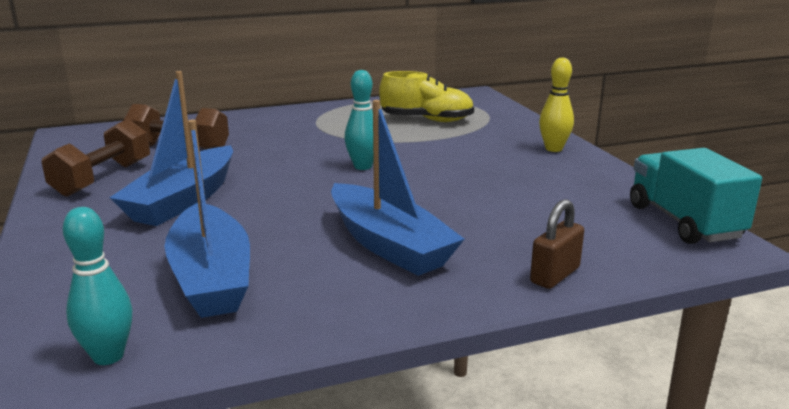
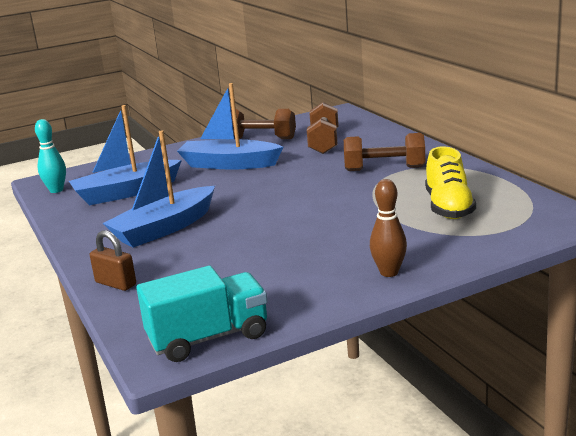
camera: 85 degrees right, 0 degrees up
turquoise bowling pin [344,70,374,170] -> none
yellow bowling pin [539,57,574,152] -> brown bowling pin [370,179,407,277]
none -> brown dumbbell [344,133,425,171]

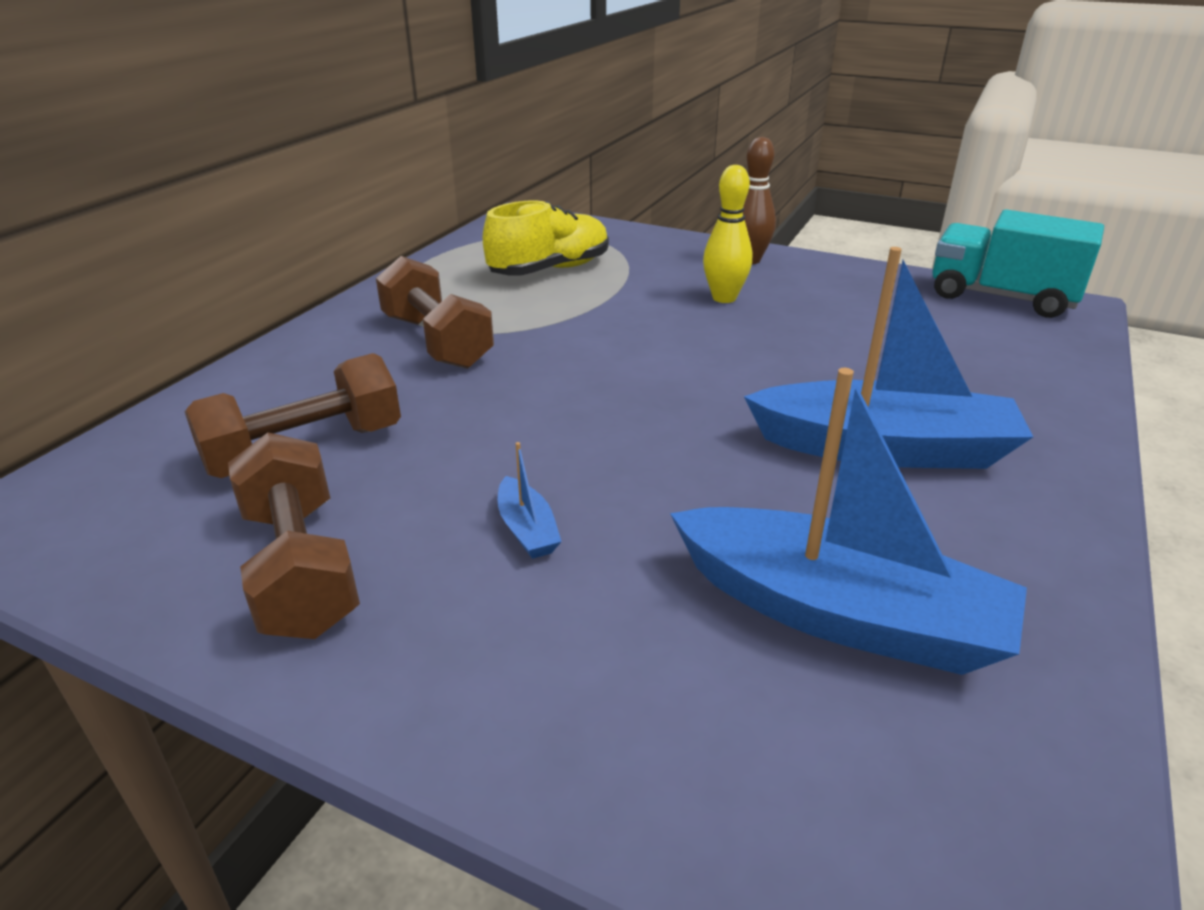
camera: 130 degrees left, 10 degrees up
turquoise bowling pin [35,119,66,193] -> none
brown padlock [90,230,136,291] -> none
blue boat [177,83,283,170] -> blue boat [498,442,562,559], size x0.41
none -> yellow bowling pin [703,165,752,303]

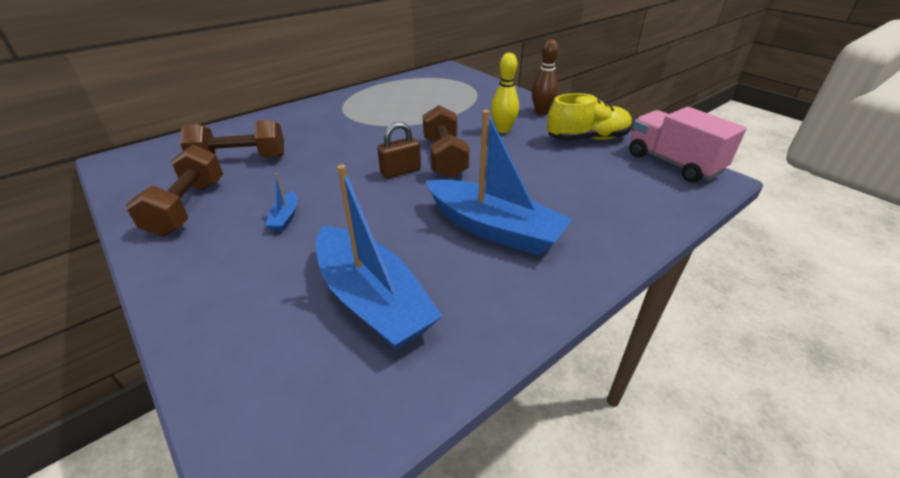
camera: 25 degrees right, 5 degrees up
brown dumbbell [376,256,494,369] -> brown dumbbell moved to [423,105,470,178]
yellow shoe [483,200,609,276] -> yellow shoe moved to [547,93,632,141]
turquoise truck [932,209,1104,318] -> pink truck [629,107,747,183]
none -> brown padlock [377,122,421,179]

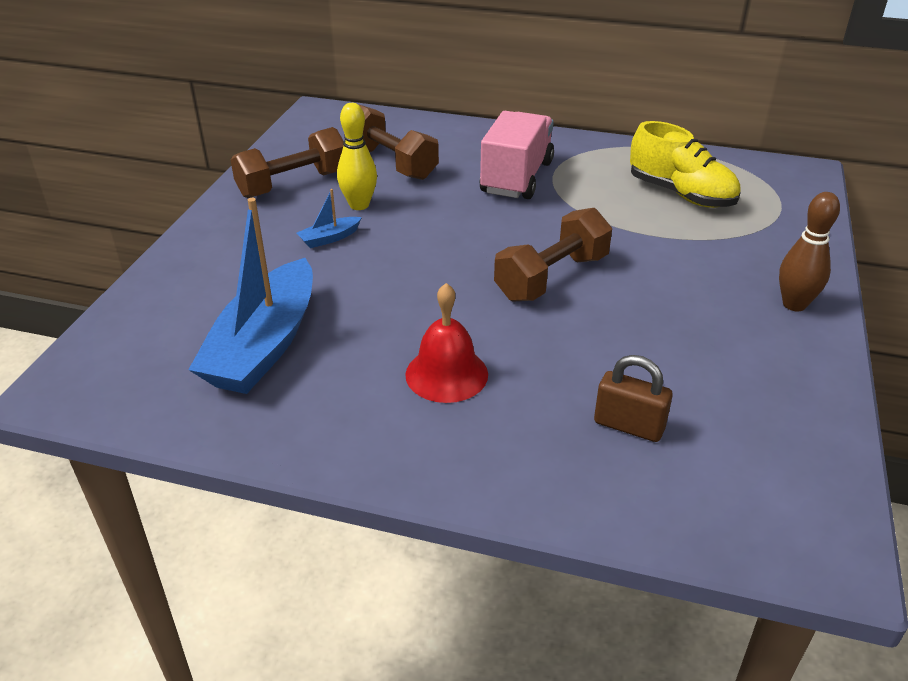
camera: 55 degrees right, 0 degrees up
brown padlock [377,122,421,179] -> brown padlock moved to [594,355,673,442]
blue boat [426,110,572,256] -> red bell [405,283,488,403]
yellow bowling pin [491,53,519,133] -> yellow bowling pin moved to [337,103,377,210]
yellow shoe [547,93,632,141] -> yellow shoe moved to [630,121,741,208]
pink truck [629,107,747,183] -> pink truck moved to [480,111,554,199]

